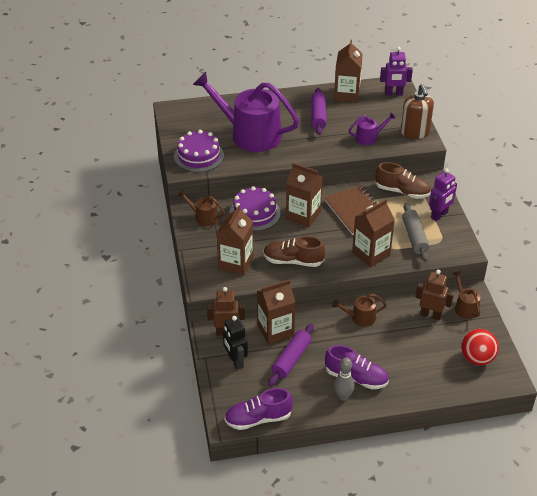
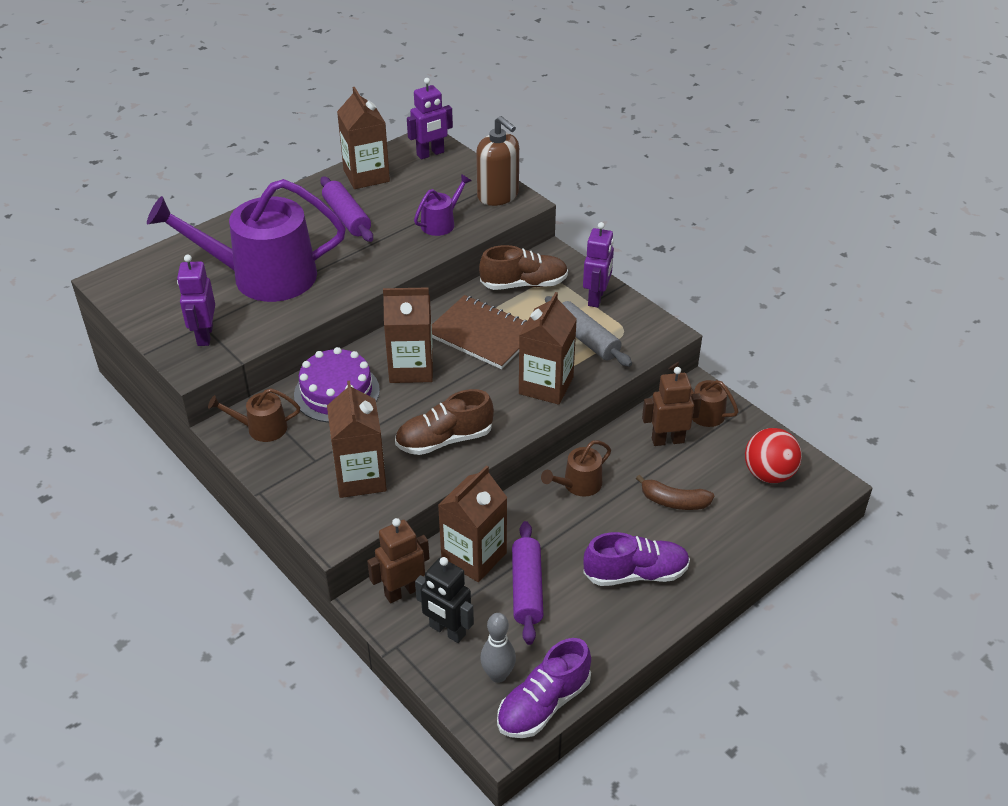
camera: 30 degrees left, 0 degrees up
purple cake [174,130,224,172] -> purple robot [177,254,215,346]
grey bowling pin [334,358,355,401] -> grey bowling pin moved to [480,613,516,683]
none -> brown banana [636,475,714,510]

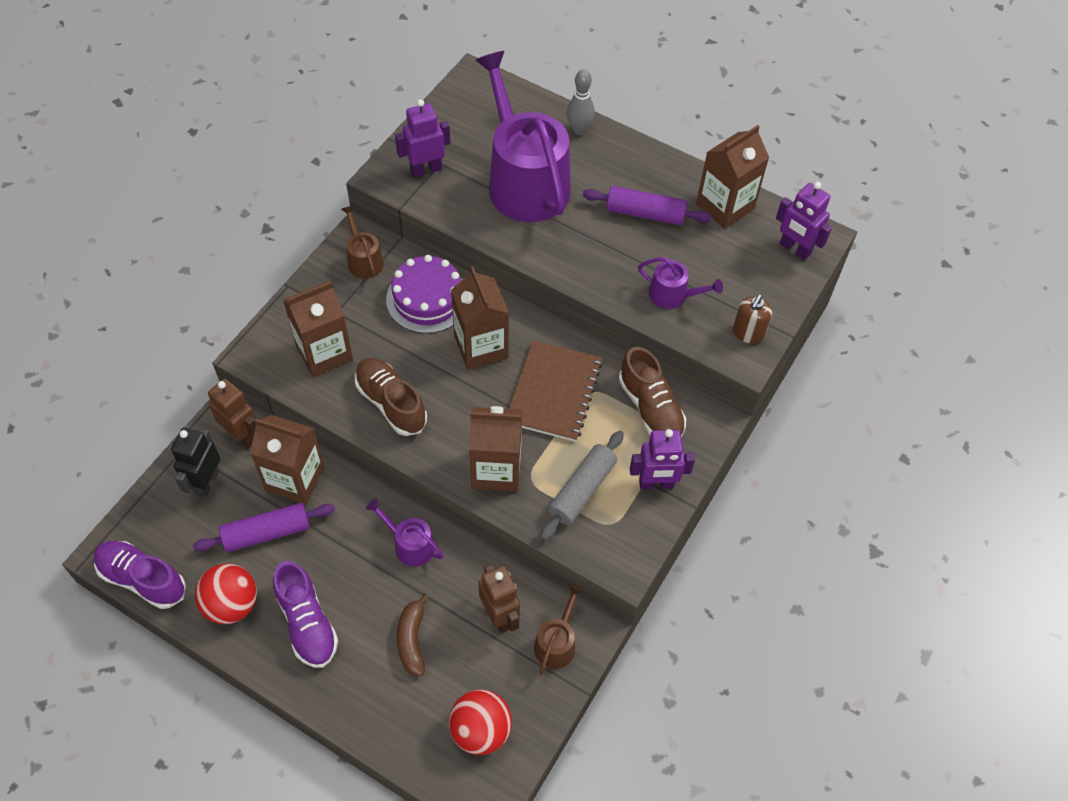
camera: 70 degrees right, 15 degrees up
purple rolling pin [320,176,373,242] -> purple rolling pin turned 60 degrees clockwise [583,186,712,225]
brown soap dispenser [476,116,519,206] -> brown soap dispenser [733,294,772,344], size x0.62
grey bowling pin [480,613,516,683] -> grey bowling pin moved to [567,70,595,135]
brown watering can [541,440,611,497] -> purple watering can [366,499,444,567]
none -> red ball [195,563,257,624]

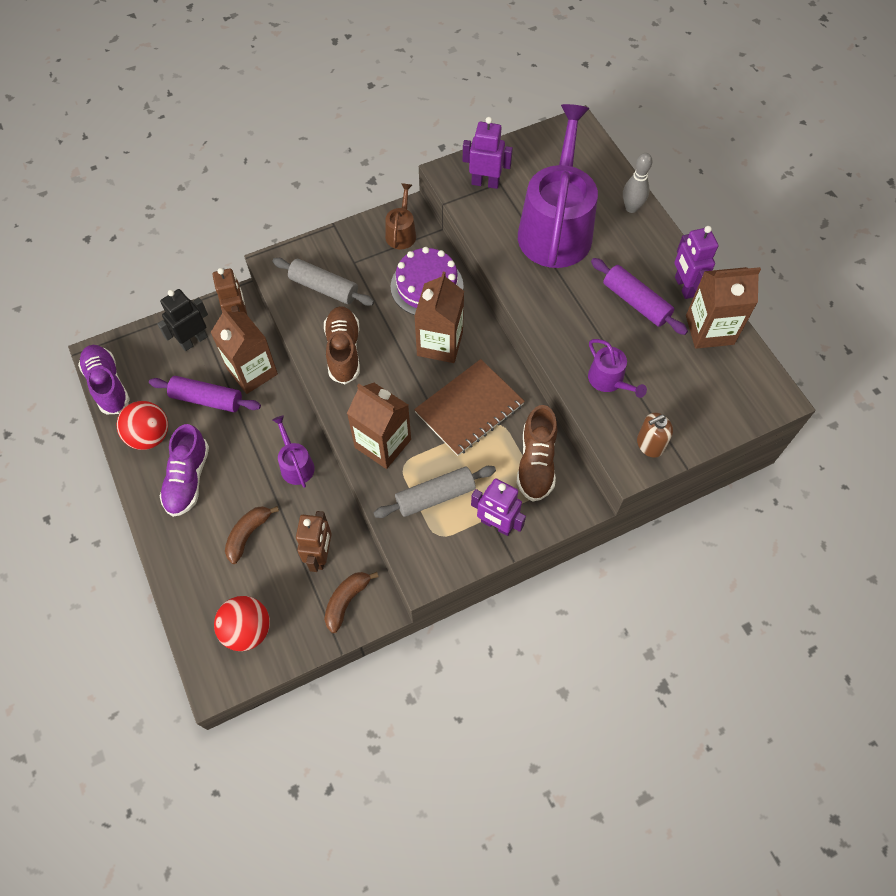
camera: 35 degrees right, 5 degrees up
brown carton [283,281,353,377] -> grey rolling pin [272,258,374,306]
brown watering can [534,584,584,675] -> brown banana [324,572,379,633]
purple robot [776,182,832,260] -> purple robot moved to [674,226,718,299]

